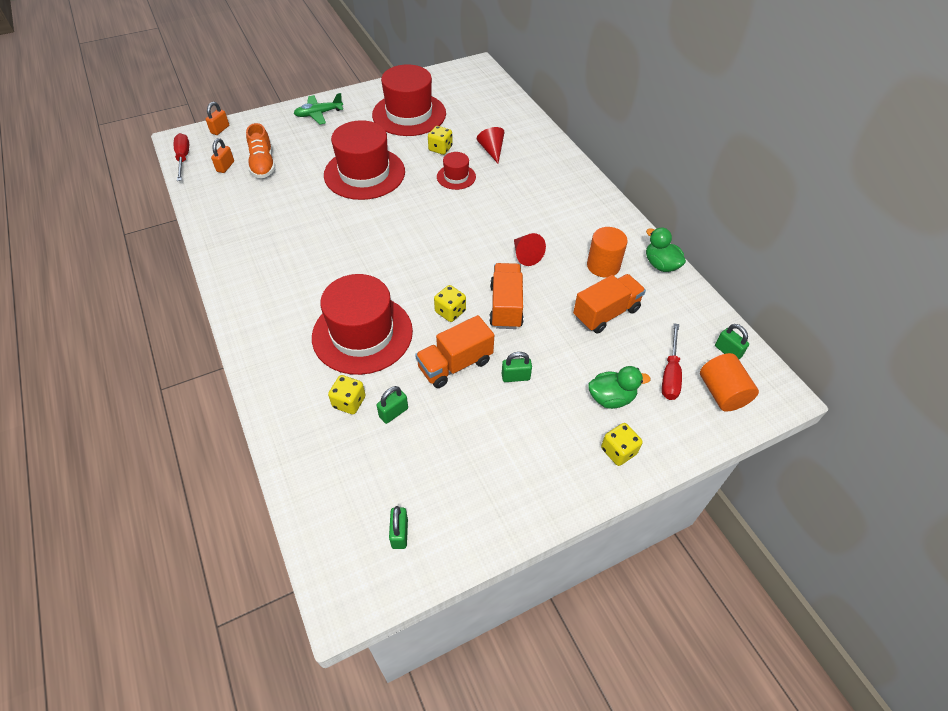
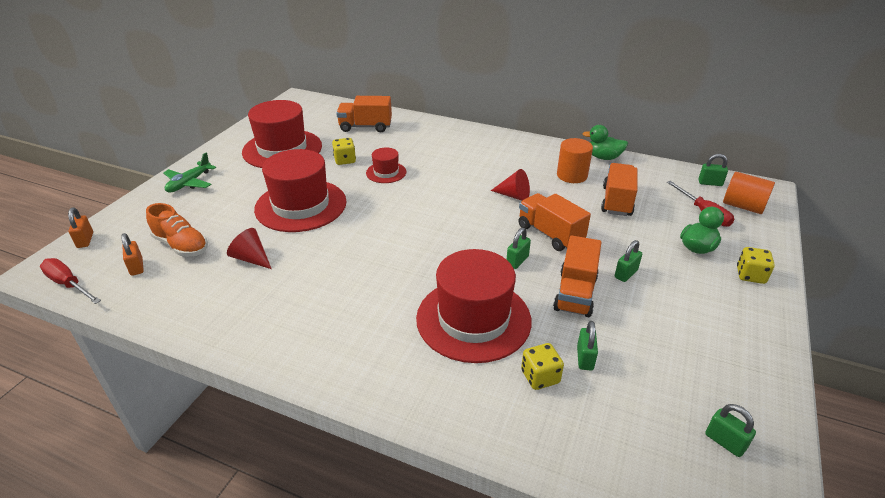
camera: 40 degrees left, 15 degrees down
yellow dice [434,285,466,322] -> green padlock [507,228,531,269]
red cone [477,127,504,163] -> red cone moved to [227,228,271,269]
none -> orange truck [336,96,392,132]

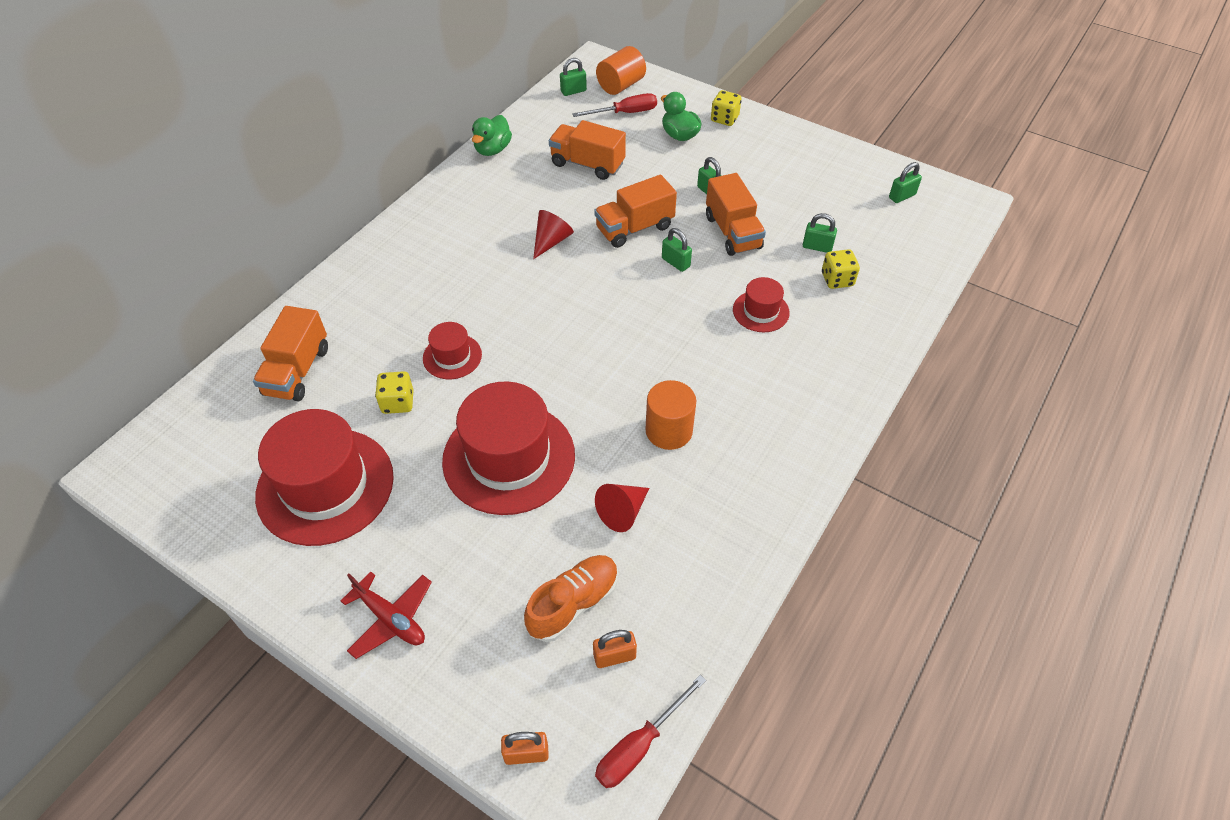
camera: 80 degrees left, 15 degrees up
green plane [163,152,216,193] -> red plane [341,572,432,659]
red hat [416,249,532,363] -> red hat [733,277,790,332], size x0.48
orange truck [553,235,602,317] -> orange truck turned 45 degrees clockwise [706,173,766,256]
orange cylinder [557,138,593,183] -> orange cylinder moved to [645,380,696,450]
green padlock [698,154,728,186] -> green padlock turned 45 degrees clockwise [560,58,587,96]

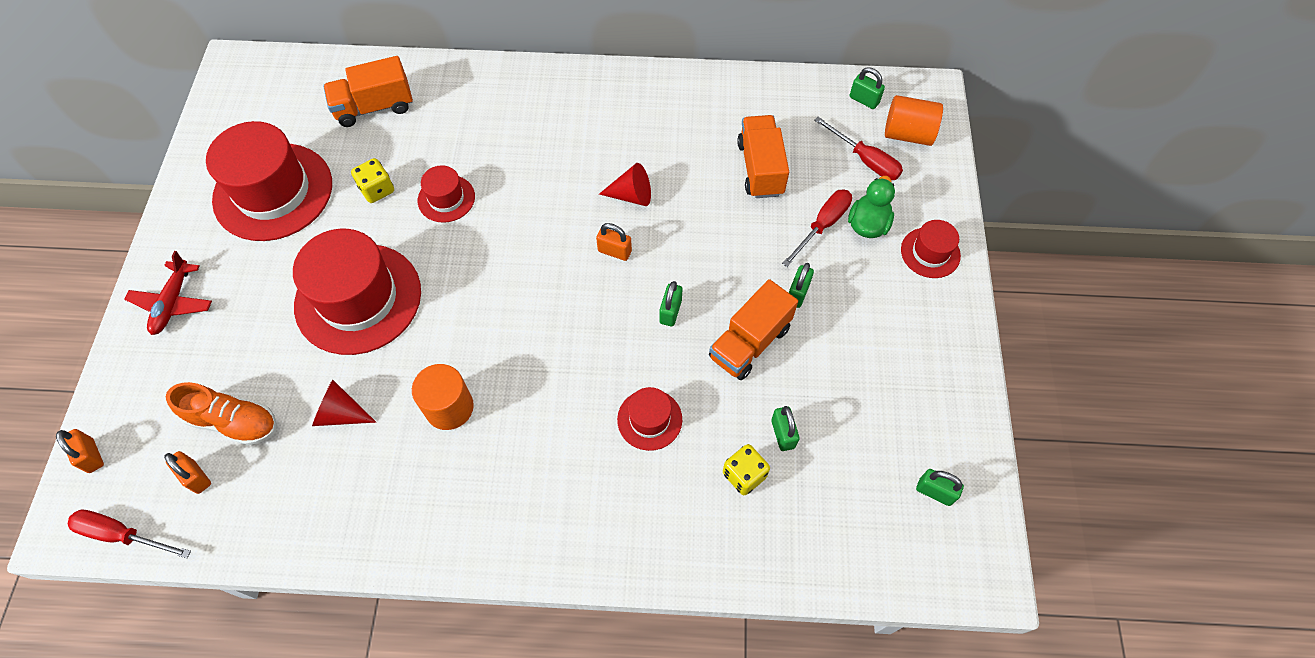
camera: 60 degrees right, 10 degrees up
green duck [472,115,512,156] -> none
orange truck [594,175,677,248] -> none
yellow dice [711,90,741,126] -> red hat [901,220,961,278]
none -> orange padlock [596,223,632,261]
none -> red screwdriver [782,189,852,267]

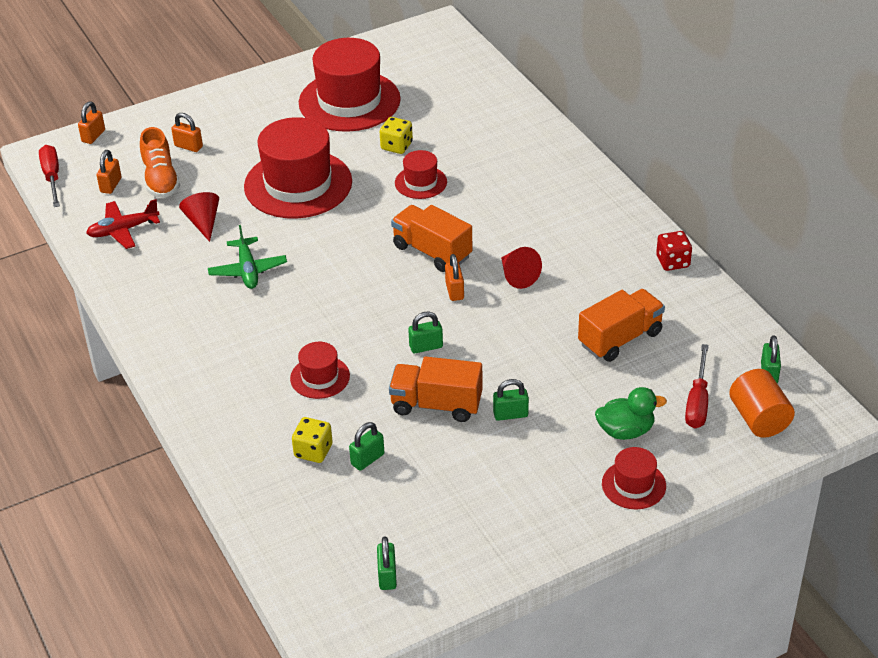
camera: 60 degrees right, 20 degrees down
red plane [124,251,212,335] -> red plane moved to [86,199,160,249]
orange truck [323,56,413,127] -> orange truck moved to [391,205,472,272]
orange cylinder [412,364,474,430] -> green plane [208,225,287,289]
red screwdriver [782,189,852,267] -> none
none -> orange padlock [172,113,203,152]
none -> red dice [656,231,692,271]

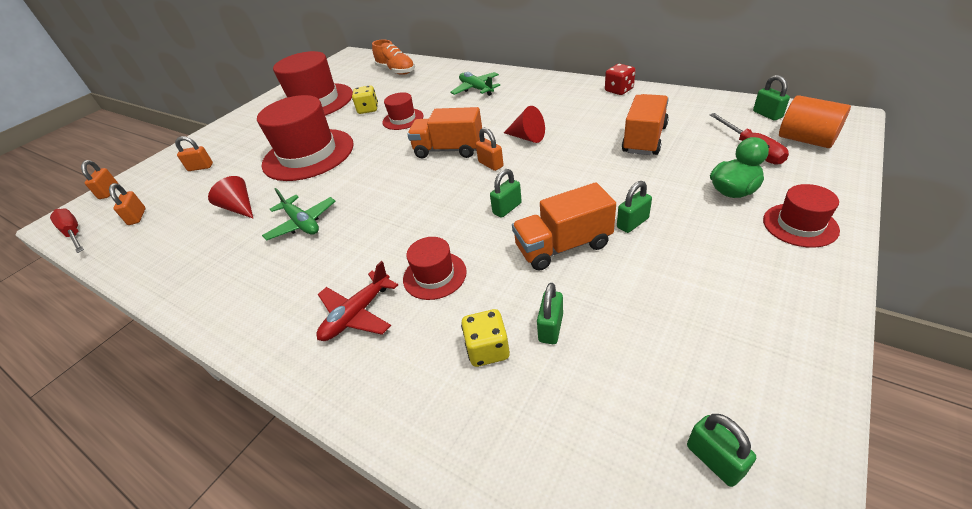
camera: 25 degrees left, 0 degrees up
red plane [86,199,160,249] -> red plane moved to [316,261,398,341]
orange shoe [140,127,180,198] -> orange shoe moved to [372,40,415,75]
none -> green plane [450,72,500,96]

